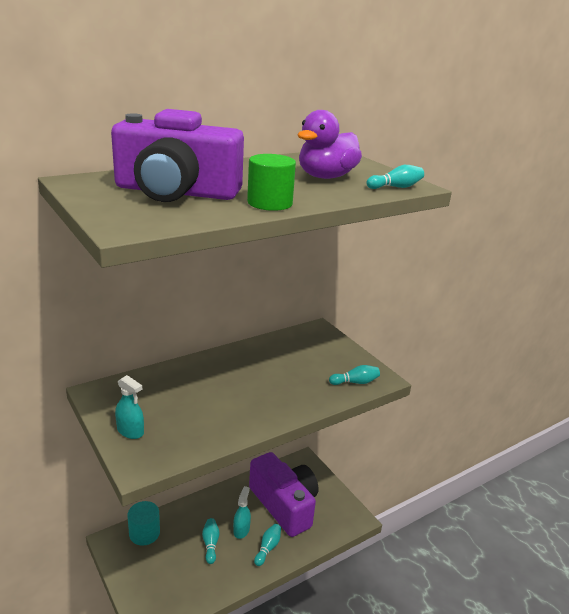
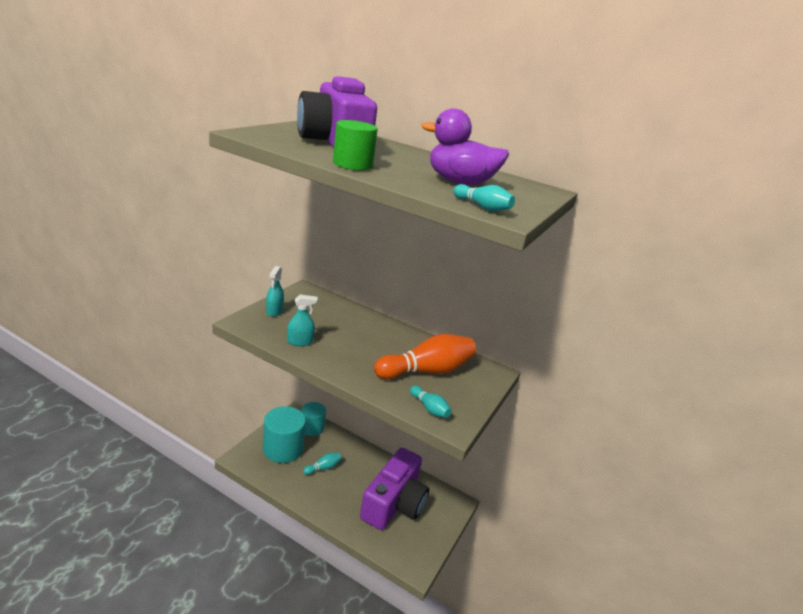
camera: 60 degrees right, 0 degrees up
turquoise spray bottle [233,486,251,539] -> turquoise spray bottle moved to [287,295,318,346]
turquoise bowling pin [254,524,281,566] -> none
none -> turquoise cylinder [263,406,306,463]
none -> orange bowling pin [374,334,476,379]

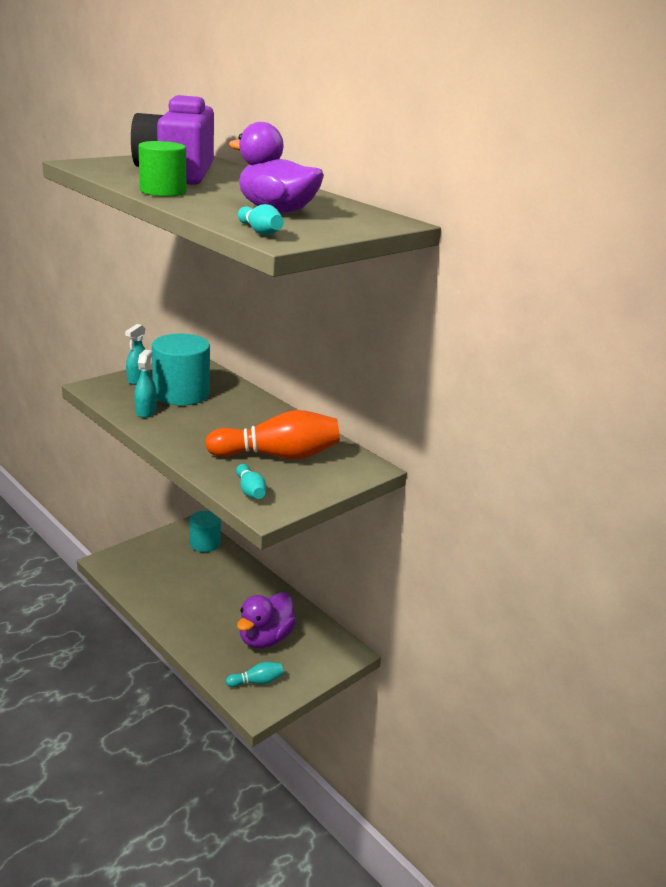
camera: 20 degrees right, 0 degrees up
turquoise cylinder [263,406,306,463] -> turquoise cylinder moved to [152,334,210,406]
turquoise spray bottle [287,295,318,346] -> turquoise spray bottle turned 90 degrees counterclockwise [134,350,157,418]
turquoise bowling pin [303,453,342,475] -> turquoise bowling pin moved to [226,662,284,687]
purple camera [360,448,429,530] -> purple duck [237,592,296,648]

